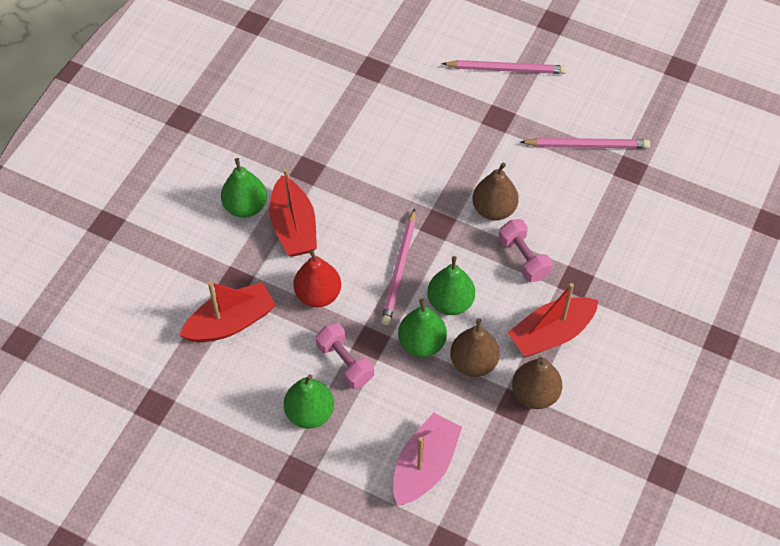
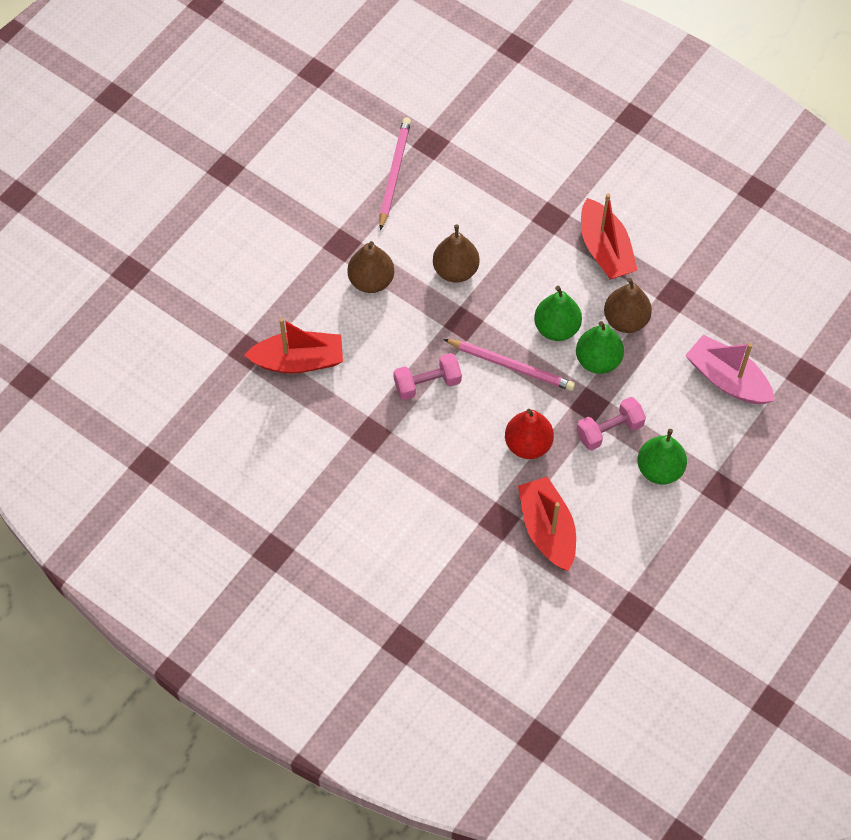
camera: 80 degrees left, 5 degrees up
green pear [221,158,267,218] -> none
red boat [269,168,317,257] -> red boat moved to [244,318,343,373]
pink pencil [441,60,567,74] -> none
pink dumbbell [498,219,552,282] -> pink dumbbell moved to [393,353,462,400]
brown pear [512,357,562,409] -> brown pear moved to [347,241,394,293]

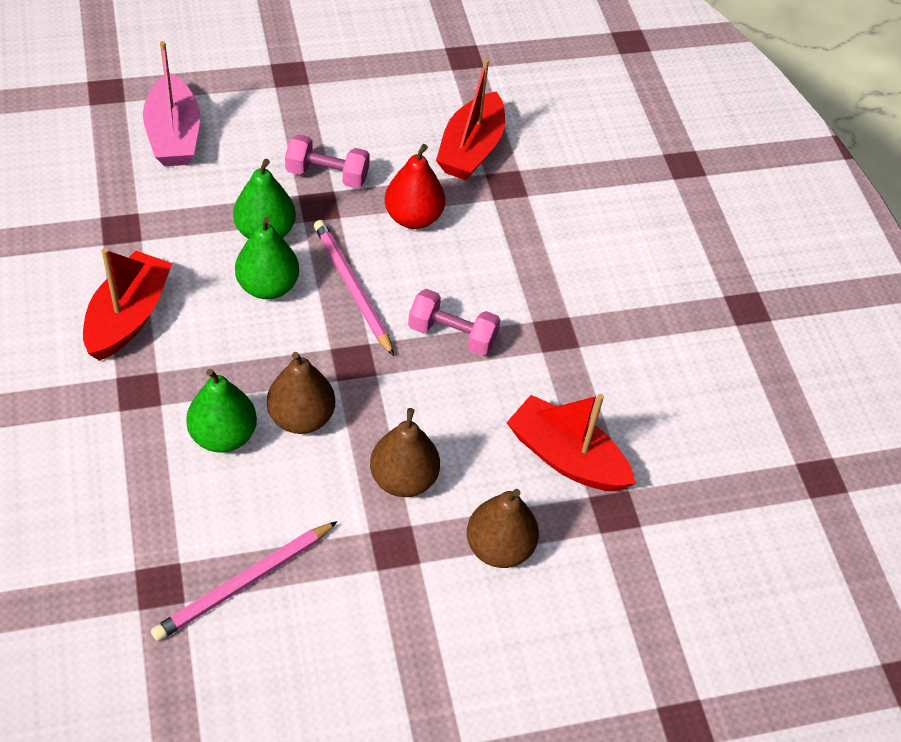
camera: 145 degrees left, 10 degrees down
brown pear [604,278,652,333] -> brown pear moved to [467,489,539,568]
green pear [637,429,687,484] -> green pear moved to [186,369,257,453]

